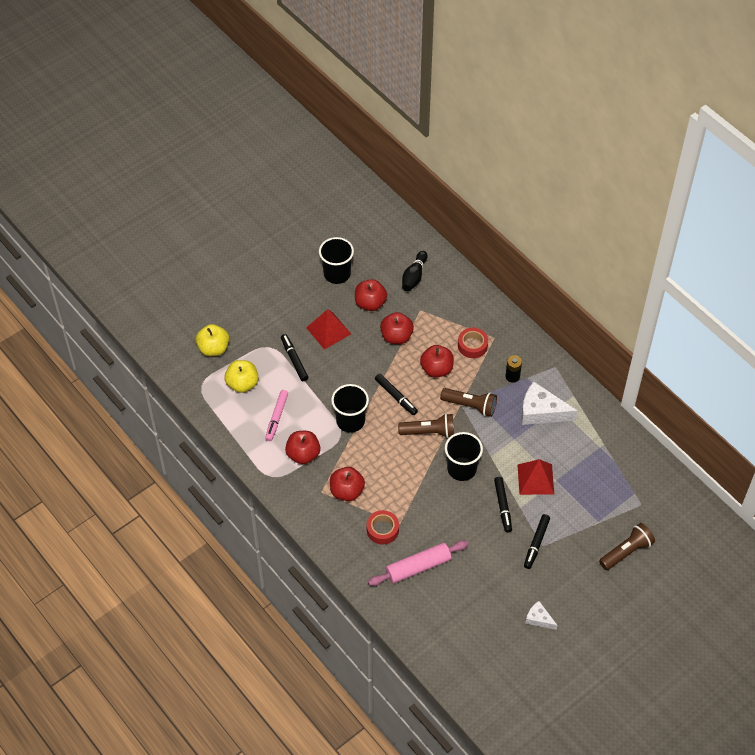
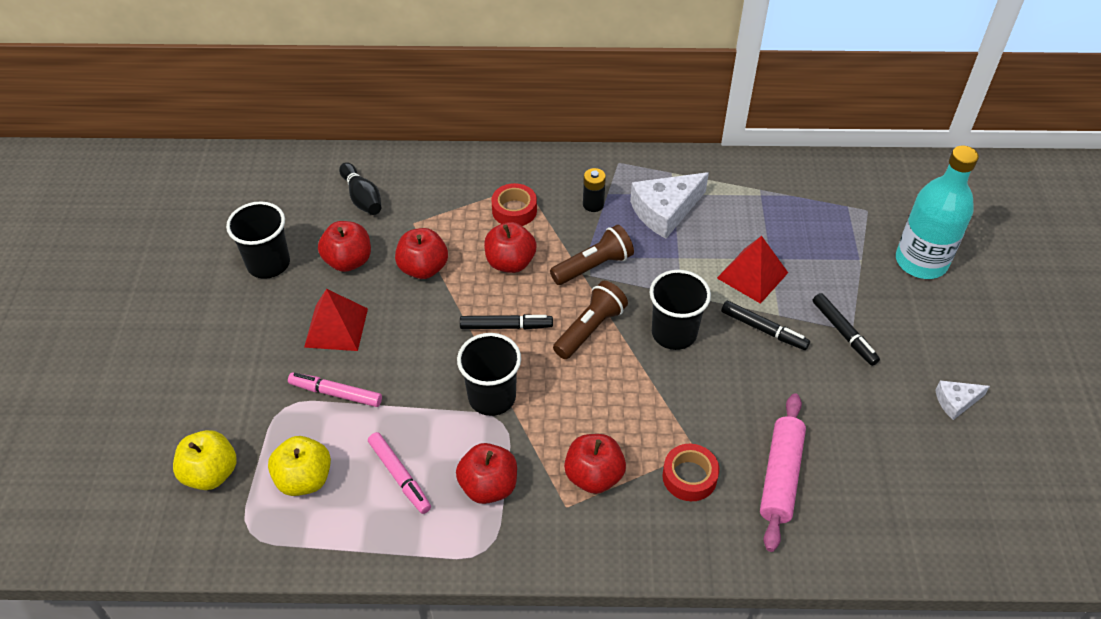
camera: 50 degrees left, 5 degrees down
black marker [281,334,308,381] -> pink marker [288,373,382,407]
brown flashlight [599,523,655,570] -> turquoise bottle [896,146,979,279]

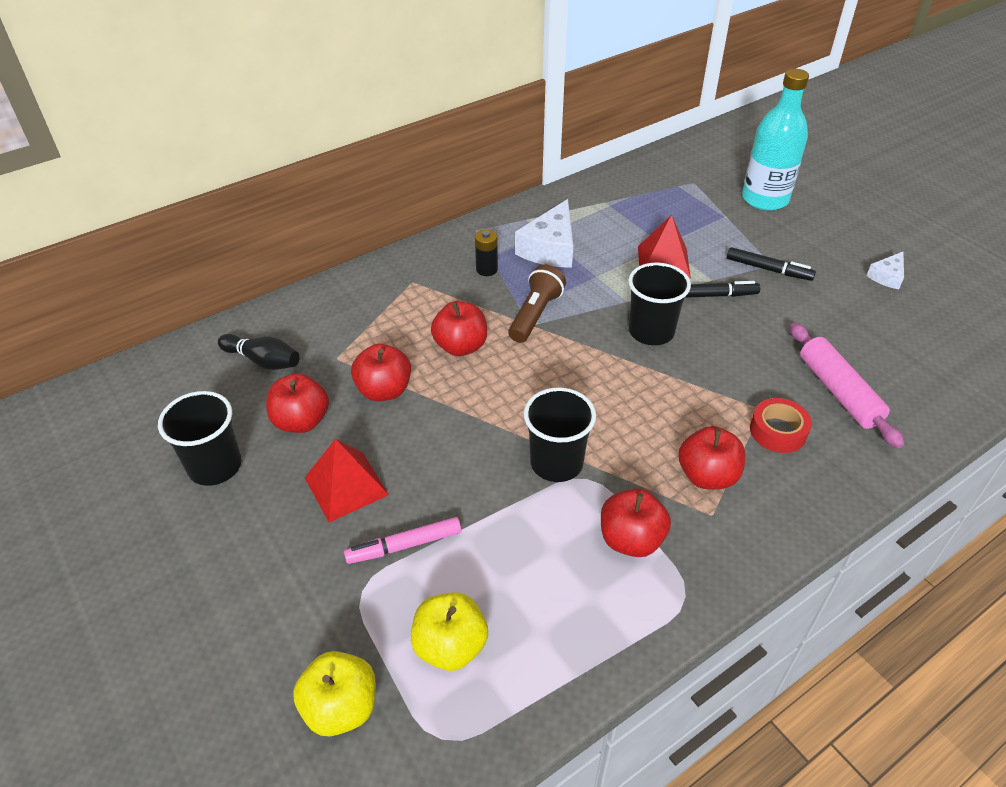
camera: 35 degrees left, 5 degrees down
pink marker [368,432,431,514] -> none
black marker [460,314,553,329] -> none
red tape [491,183,537,226] -> none
brown flashlight [553,281,628,359] -> none

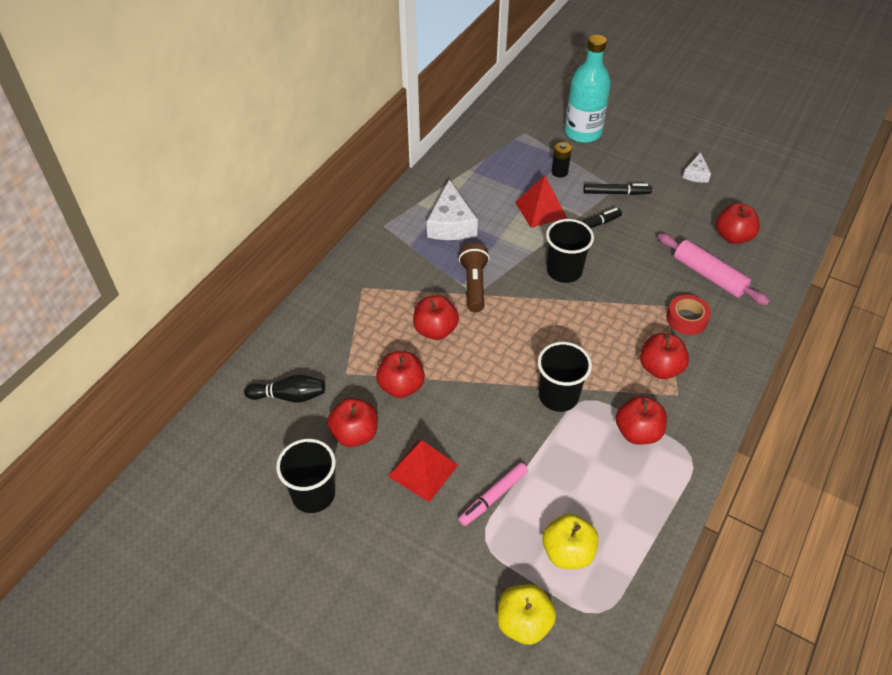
camera: 25 degrees left, 5 degrees up
black battery [475,229,498,276] -> black battery moved to [552,142,572,178]
none -> red apple [716,203,760,244]

